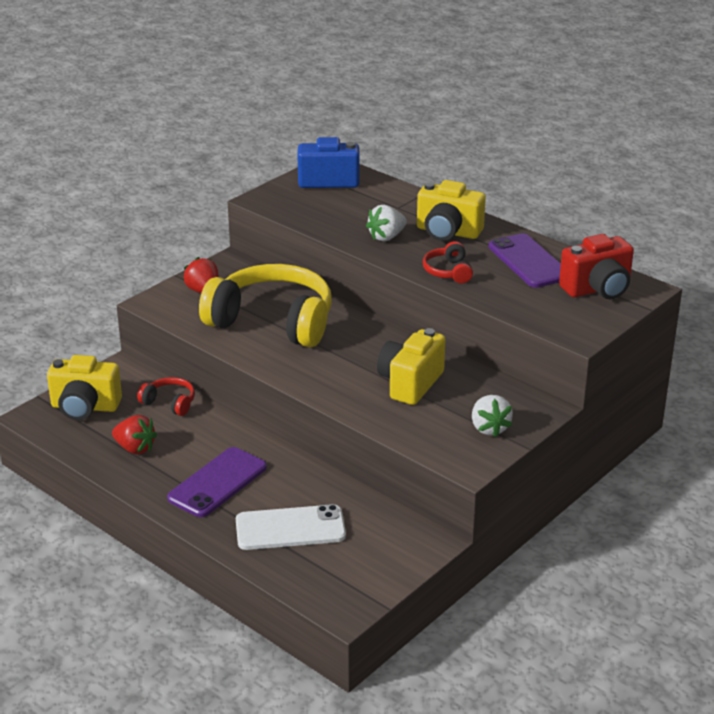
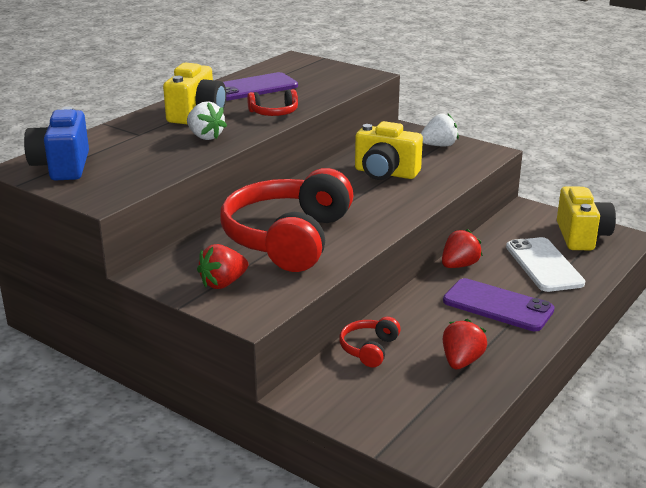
camera: 95 degrees left, 5 degrees down
yellow camera [47,355,122,420] -> yellow camera moved to [557,186,616,250]
yellow headphones [199,264,332,347] -> red headphones [220,168,354,272]
red camera [559,234,634,299] -> none
none -> red strawberry [442,229,483,268]

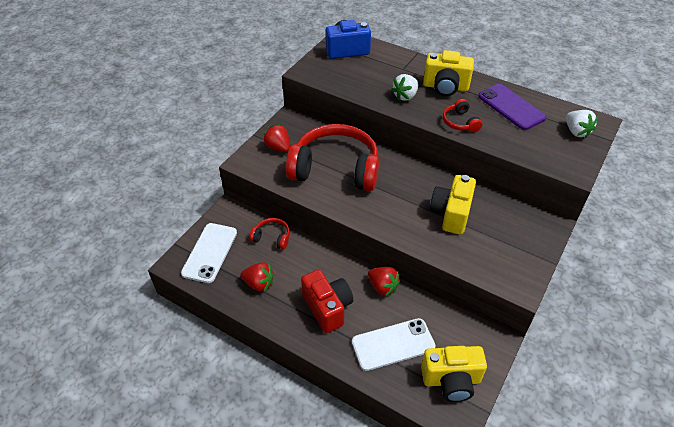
camera: 85 degrees right, 20 degrees up
white strawberry [421,114,459,147] -> white strawberry moved to [566,110,598,138]
purple phone [443,278,554,331] -> red camera [301,270,353,333]
none -> white phone [181,223,237,283]

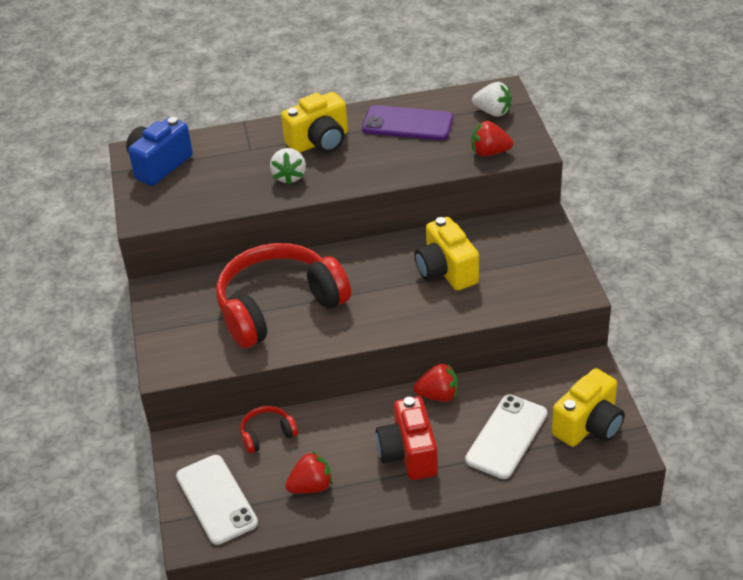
camera: 40 degrees left, 5 degrees down
red strawberry [263,124,290,152] -> red strawberry moved to [472,121,513,157]
red camera [301,270,353,333] -> red camera turned 120 degrees counterclockwise [376,397,438,480]
red headphones [443,99,482,133] -> none

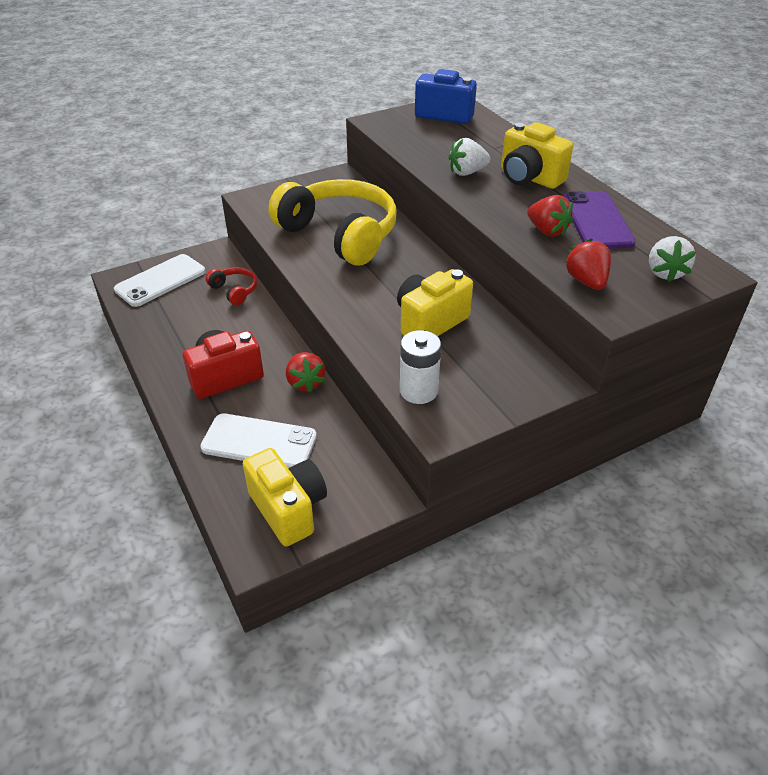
camera: 70 degrees right, 0 degrees up
red headphones [216,243,351,348] -> yellow headphones [268,179,397,266]
red strawberry [285,451,333,494] -> red strawberry moved to [527,195,573,237]
yellow camera [552,368,625,447] -> yellow camera turned 150 degrees counterclockwise [243,448,327,547]
none -> white battery [400,330,441,404]

